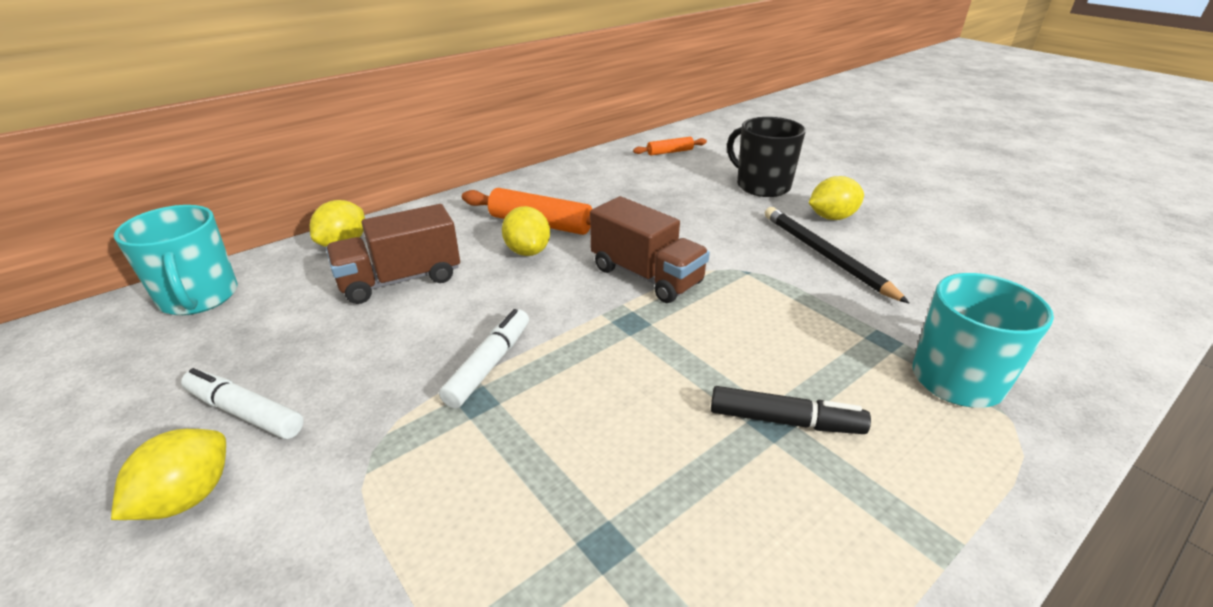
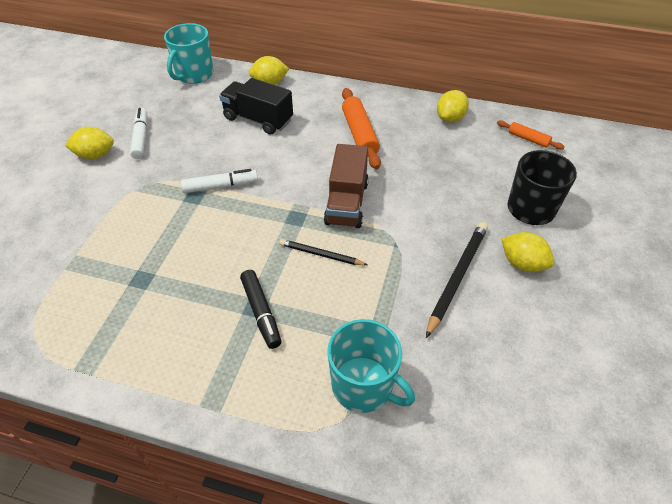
camera: 55 degrees right, 15 degrees up
brown truck [326,204,460,304] -> black truck [219,78,293,135]
yellow lemon [502,206,550,256] -> yellow lemon moved to [437,90,469,122]
none -> black pencil [279,239,368,265]

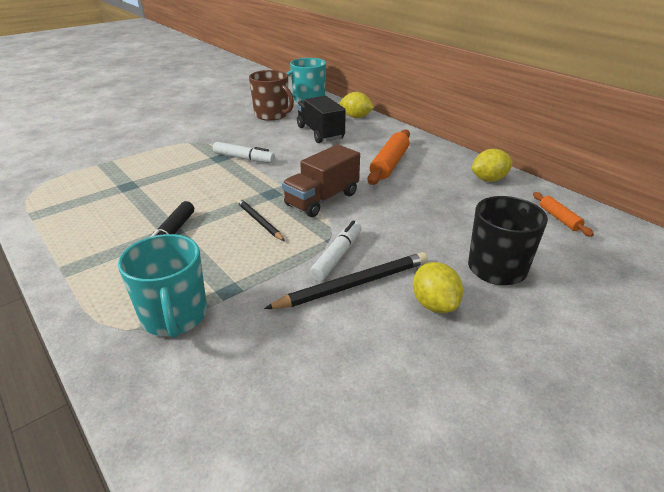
camera: 35 degrees right, 15 degrees down
yellow lemon [65,127,114,160] -> none
white marker [130,108,148,159] -> white marker moved to [309,220,362,281]
none -> brown mug [249,70,294,121]

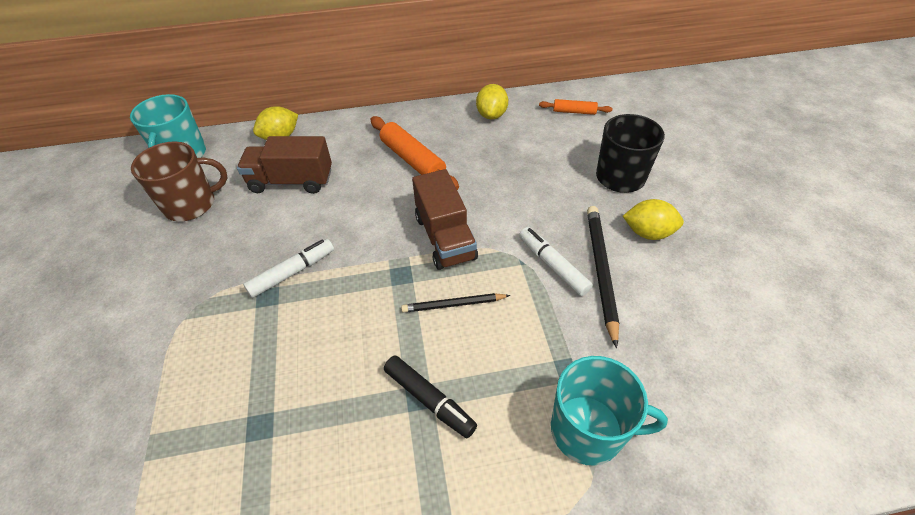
camera: 60 degrees left, 15 degrees up
black truck [297,96,346,143] -> brown truck [237,136,332,194]

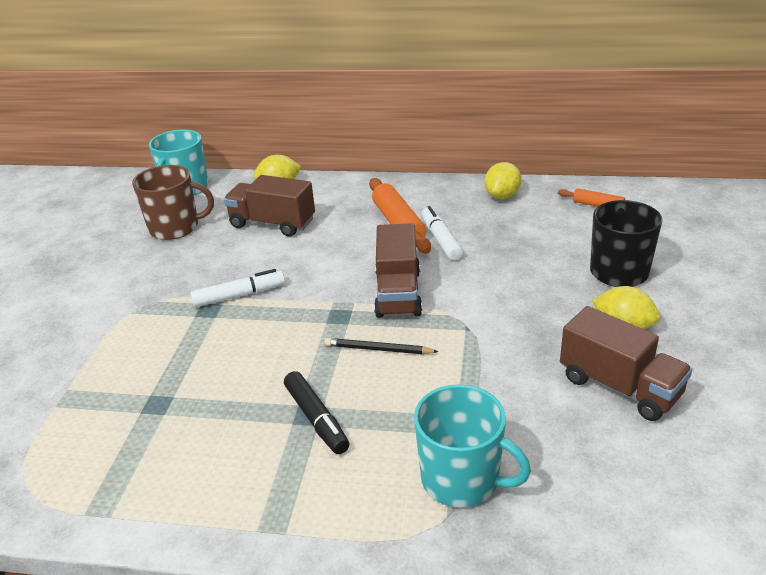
camera: 20 degrees right, 15 degrees down
white marker [519,227,593,296] -> white marker moved to [422,206,463,261]
black pencil [587,206,619,348] -> none
none -> brown truck [560,306,693,421]

